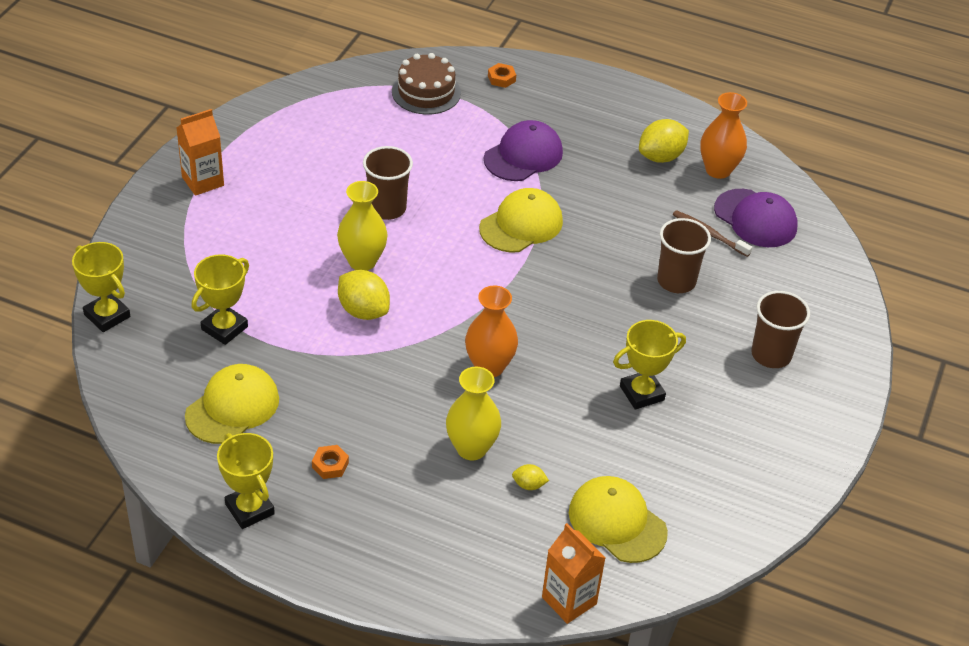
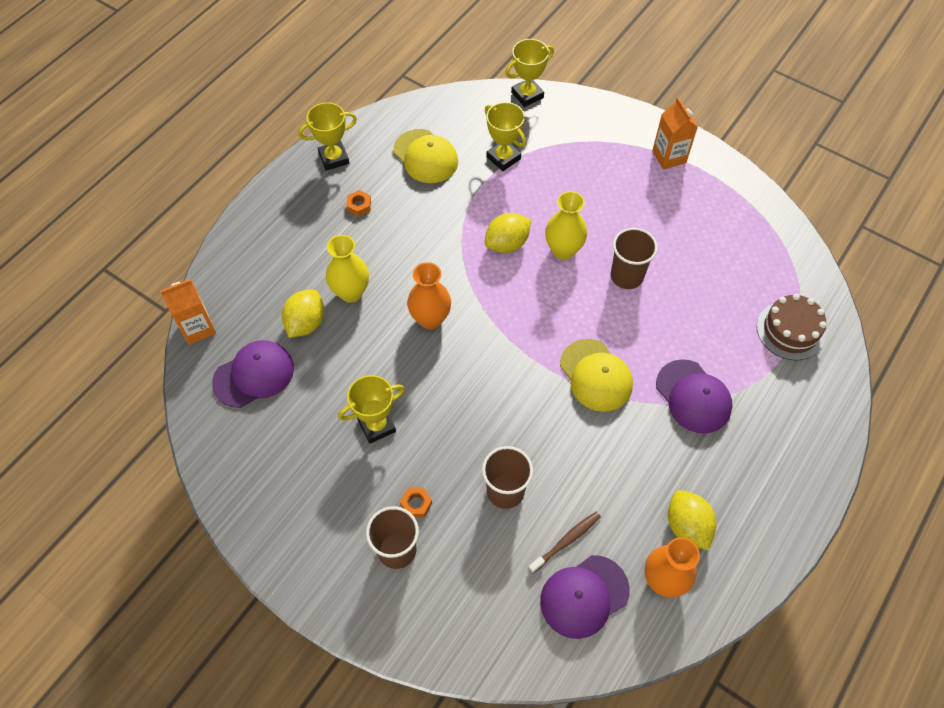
camera: 105 degrees right, 15 degrees up
orange nut [488,63,516,88] -> orange nut moved to [400,487,432,517]
yellow lemon [512,464,549,490] -> yellow lemon [282,290,324,338], size x2.01
yellow cap [569,476,668,563] -> purple cap [212,340,294,408]
yellow trophy [613,320,686,410] -> yellow trophy turned 75 degrees clockwise [338,375,405,444]

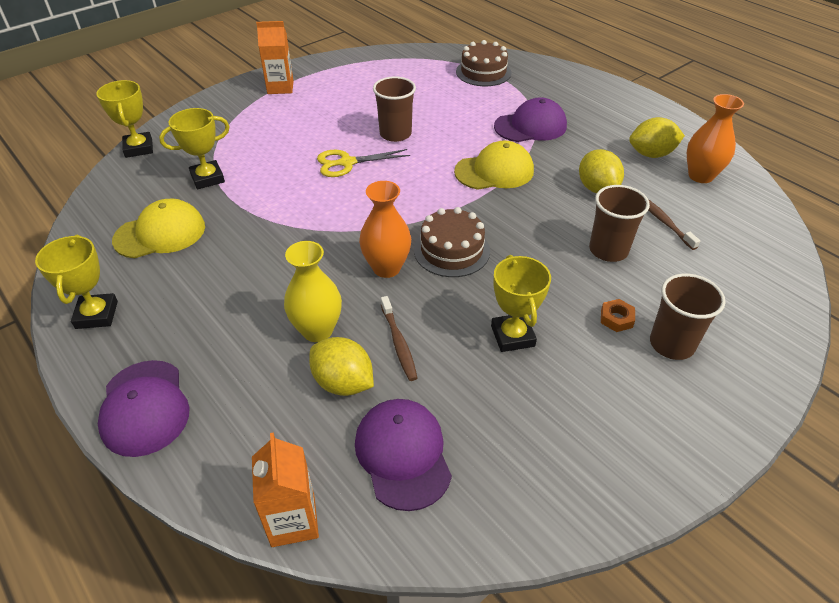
camera: 75 degrees left, 15 degrees down
orange nut [346,190,371,216] -> none
yellow lemon [484,213,531,253] -> yellow lemon moved to [579,149,624,193]
purple cap [540,555,630,639] -> purple cap moved to [98,360,190,457]
yellow vase [545,191,587,260] -> yellow scissors [317,149,410,177]
none -> brown toothbrush [381,296,418,381]
none -> brown cake [414,207,490,277]

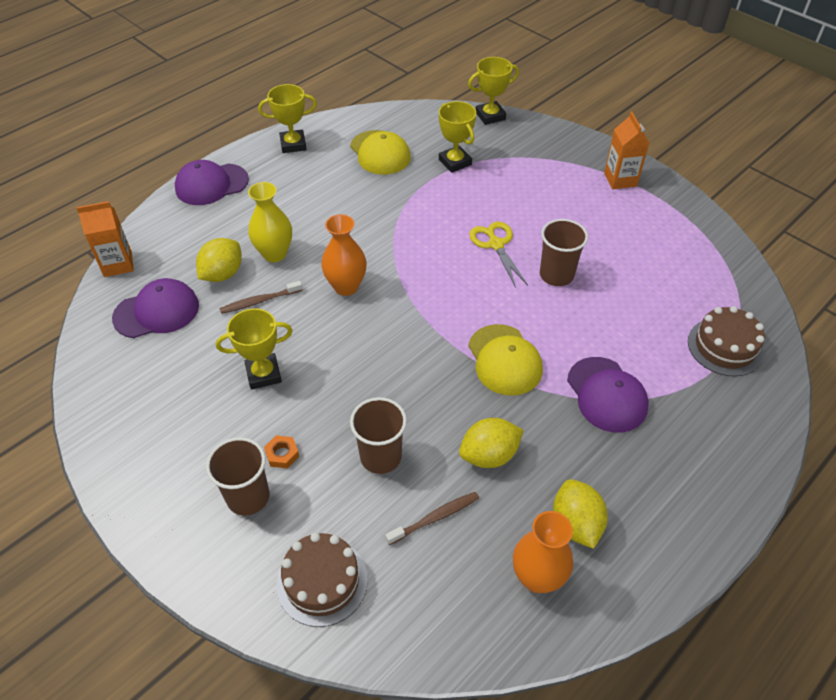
camera: 85 degrees right, 5 degrees up
brown cake [414,207,490,277] -> brown cake moved to [277,533,368,627]

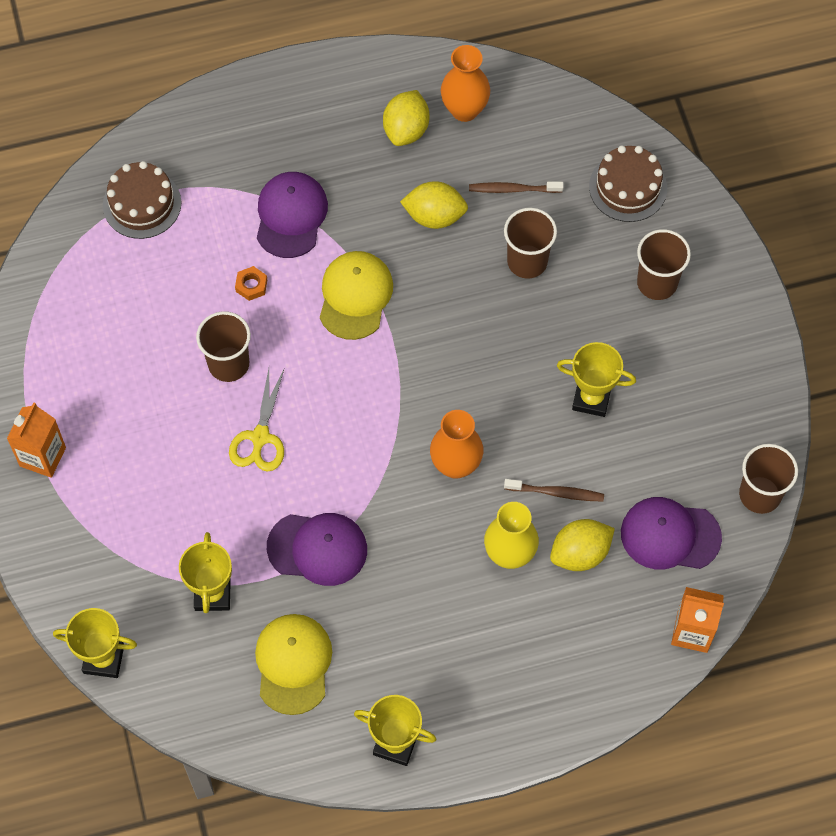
camera: 150 degrees left, 15 degrees up
purple cap [175,160,249,205] -> purple cap moved to [267,513,367,586]
orange nut [264,435,299,468] -> orange nut moved to [235,266,267,301]
none -> brown cup [739,444,798,514]

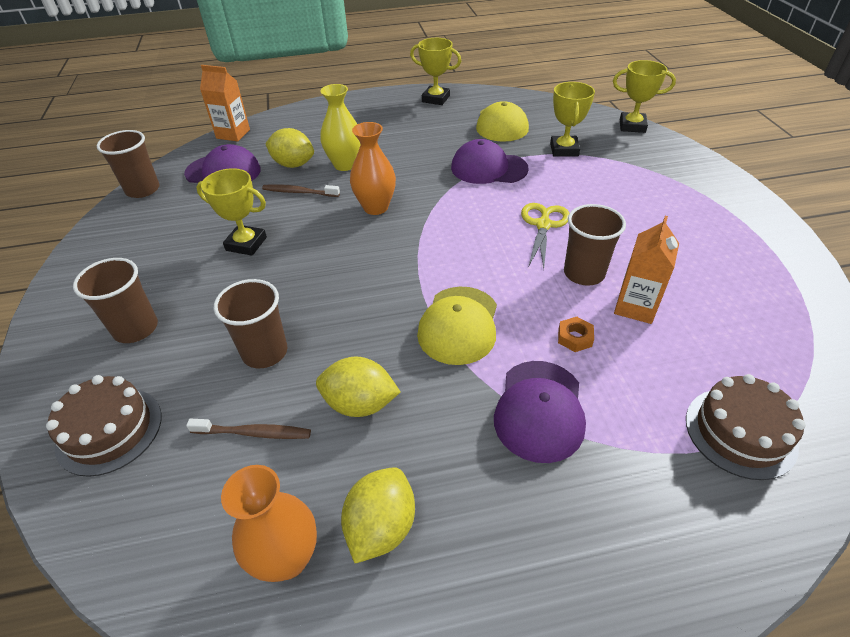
camera: 175 degrees left, 20 degrees down
orange carton [7,402,66,478] -> orange carton moved to [614,216,679,324]
yellow lemon [550,519,615,571] -> yellow lemon turned 45 degrees clockwise [265,128,314,168]

